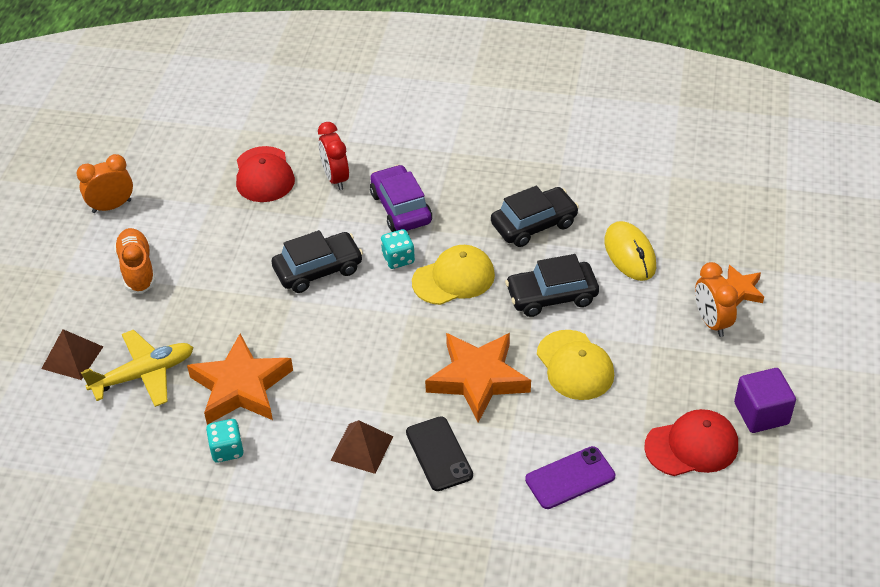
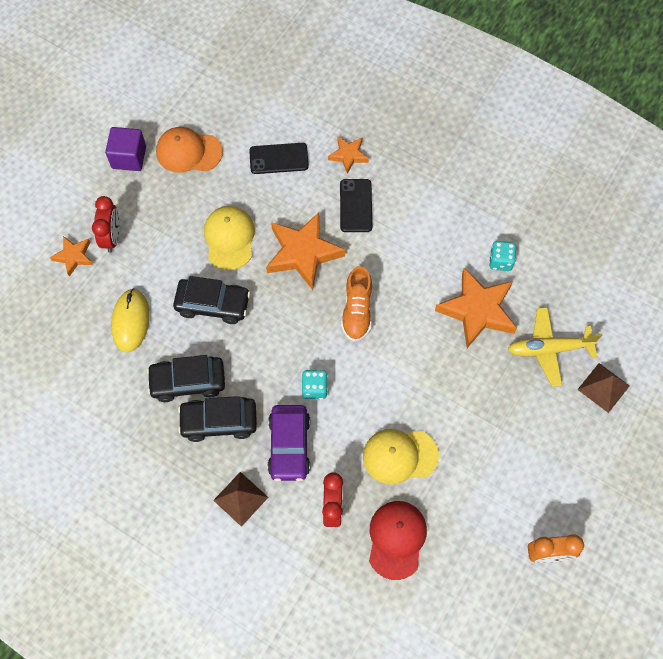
camera: 160 degrees left, 20 degrees up
orange shoe [114,228,156,293] -> orange shoe moved to [341,266,372,342]
black car [272,230,363,293] -> black car moved to [178,396,257,442]
brown pyramid [330,420,393,474] -> brown pyramid moved to [213,472,269,527]
yellow cap [412,245,495,305] -> yellow cap moved to [363,429,439,484]
purple phone [525,446,615,509] -> black phone [249,143,309,174]
red cap [644,409,738,476] -> orange cap [156,127,223,173]
orange clock [695,262,738,337] -> red clock [92,196,120,253]
none -> orange star [328,136,369,174]

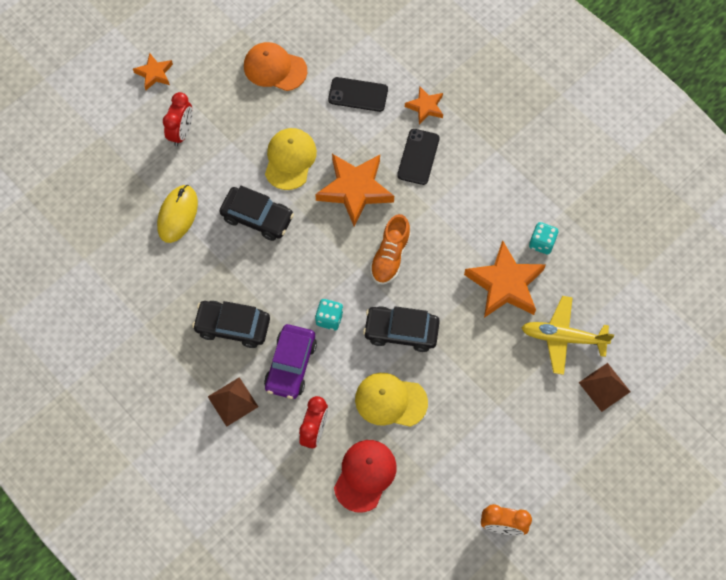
camera: 15 degrees right, 0 degrees up
orange star [50,236,93,277] -> orange star moved to [133,53,173,90]
purple cube [105,127,146,171] -> none
black car [147,355,225,402] -> black car moved to [363,306,440,352]

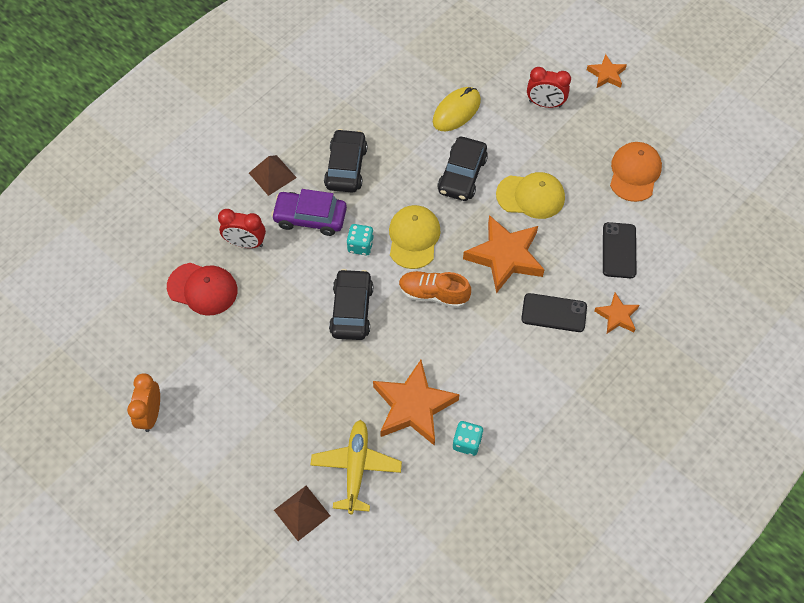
camera: 85 degrees right, 5 degrees down
yellow mouse [157,185,198,243] -> yellow mouse turned 60 degrees counterclockwise [433,87,481,131]
yellow cap [355,373,428,427] -> yellow cap moved to [389,205,440,269]

